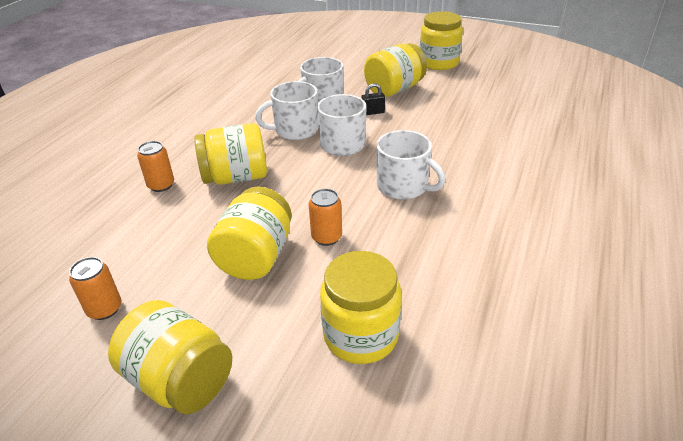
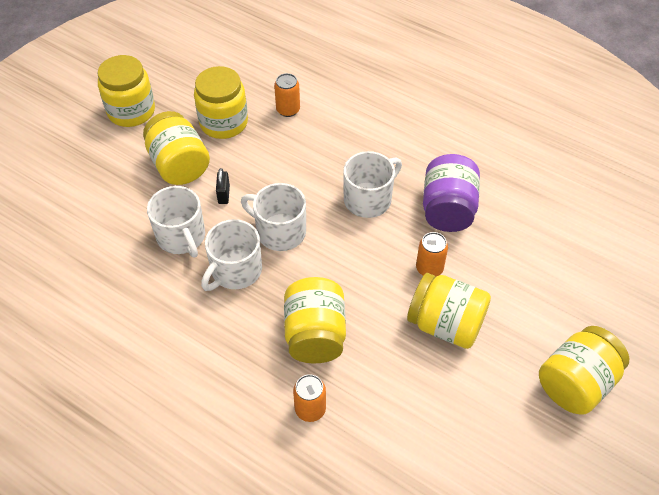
camera: 80 degrees left, 15 degrees up
orange can [69,257,121,320] -> orange can moved to [274,73,300,117]
white mug [255,81,319,140] -> white mug turned 45 degrees clockwise [201,219,262,291]
yellow jar [320,251,402,364] -> yellow jar moved to [194,66,248,139]
none -> purple jar [423,154,480,232]

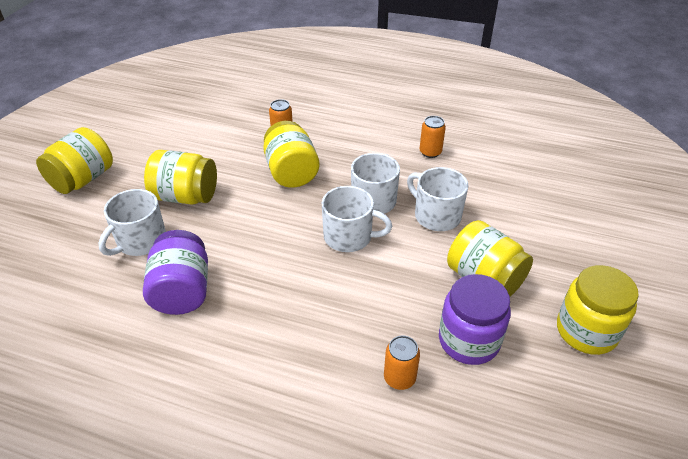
camera: 165 degrees right, 10 degrees down
yellow jar [194,66,248,139] -> purple jar [439,274,511,365]
black padlock [216,168,230,204] -> none
white mug [343,151,402,218] -> white mug moved to [99,189,166,256]
orange can [416,232,448,277] -> orange can moved to [420,116,446,158]

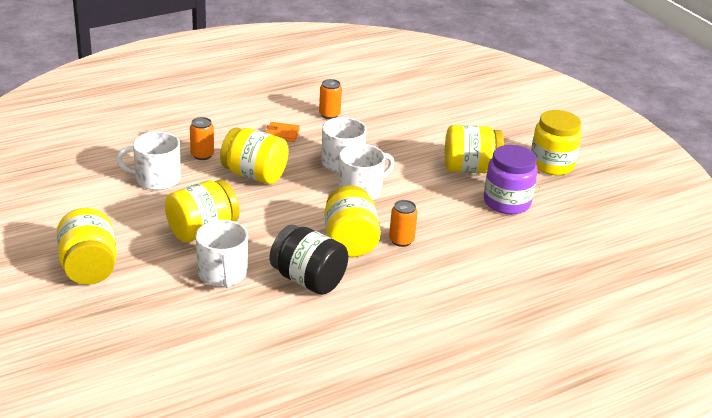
camera: 50 degrees left, 10 degrees down
purple jar [143,230,208,315] -> black jar [270,225,348,295]
orange can [384,335,420,390] -> orange can moved to [389,200,418,247]
white mug [407,167,469,231] -> white mug moved to [116,132,181,190]
none -> orange wallet [266,122,300,142]
none -> yellow jar [324,185,381,257]

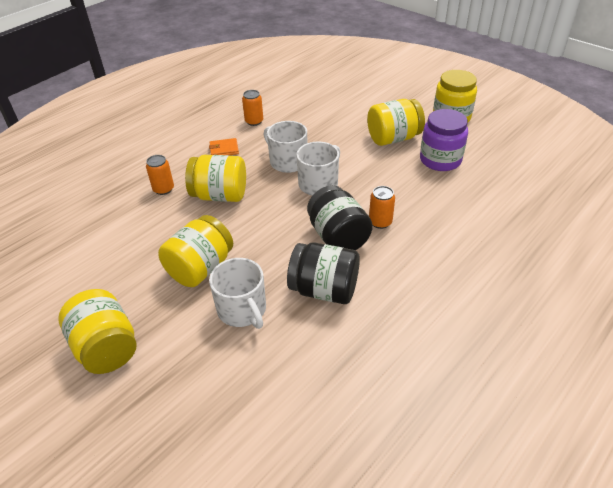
camera: 15 degrees left, 10 degrees up
white mug [116,132,181,190] -> none
yellow jar [324,185,381,257] -> black jar [307,185,373,250]

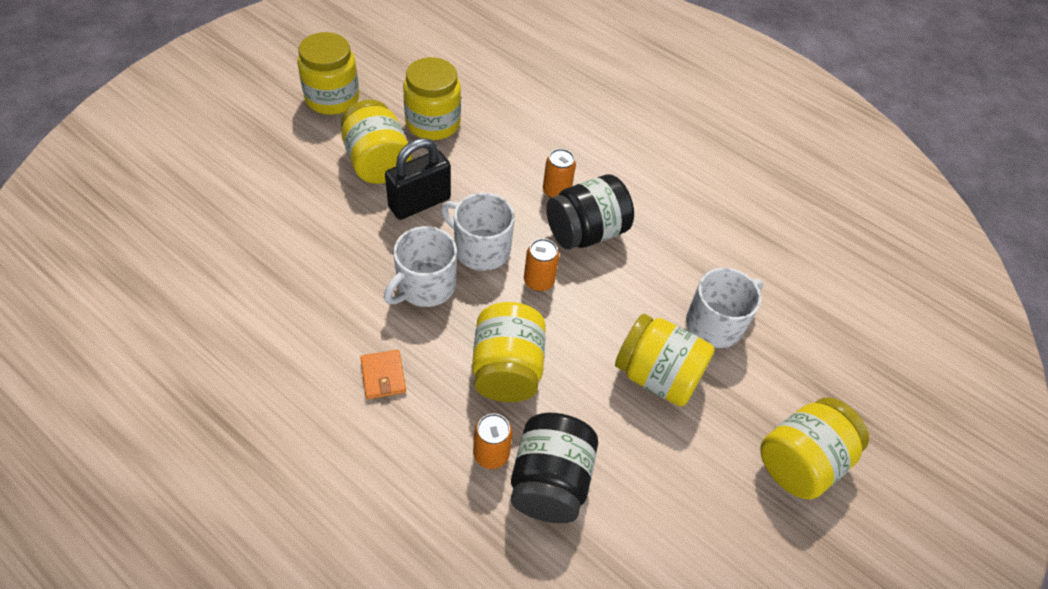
camera: 100 degrees left, 10 degrees up
orange can [242,90,263,126] -> orange can moved to [524,239,559,291]
black jar [287,242,360,304] -> black jar moved to [510,413,598,523]
purple jar [420,109,468,171] -> yellow jar [403,57,461,140]
none -> black padlock [385,138,451,220]

